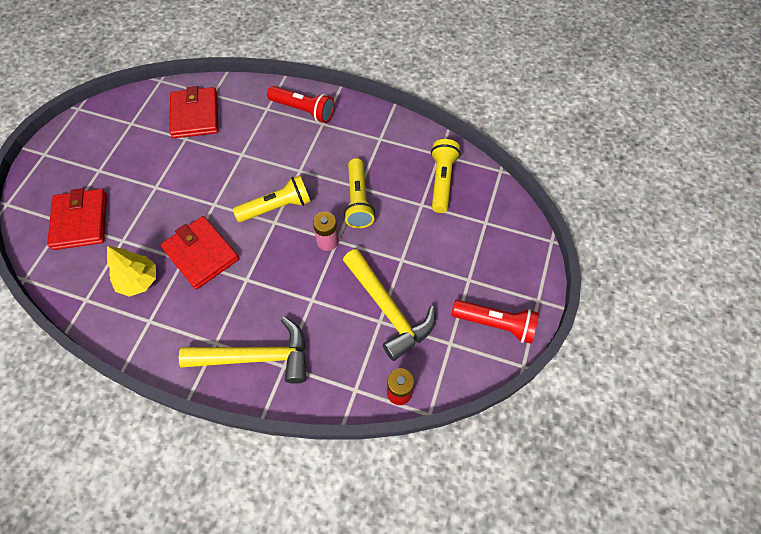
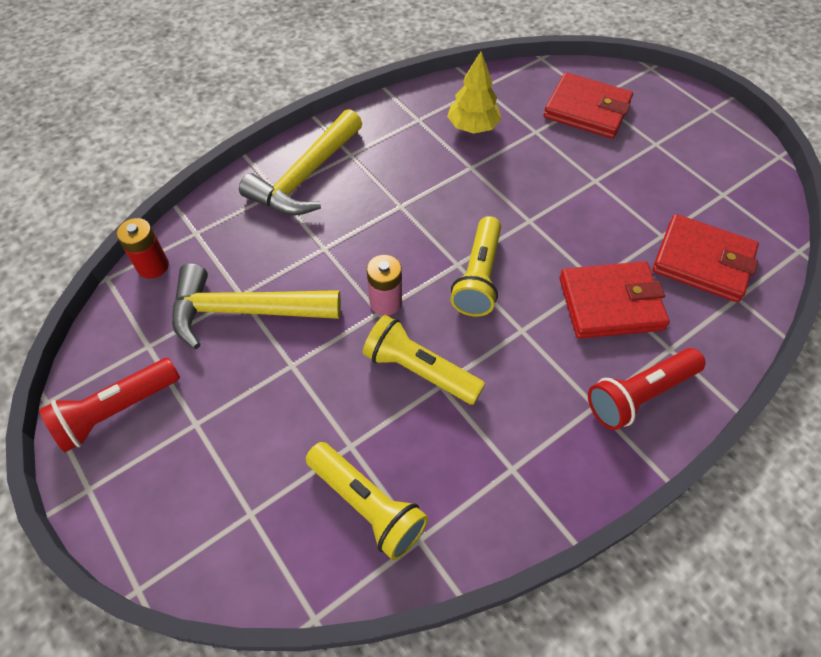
camera: 125 degrees right, 5 degrees down
red wallet [160,216,239,290] -> red wallet moved to [559,261,670,339]

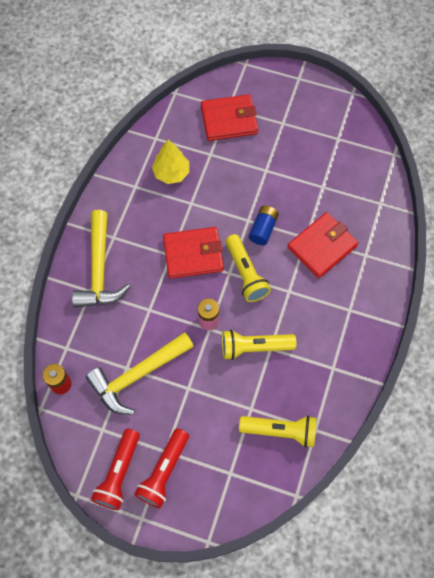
camera: 35 degrees left, 10 degrees up
red flashlight [588,348,705,430] -> red flashlight moved to [134,428,189,508]
red wallet [652,214,759,302] -> red wallet moved to [163,227,224,279]
none -> blue battery [249,206,279,245]

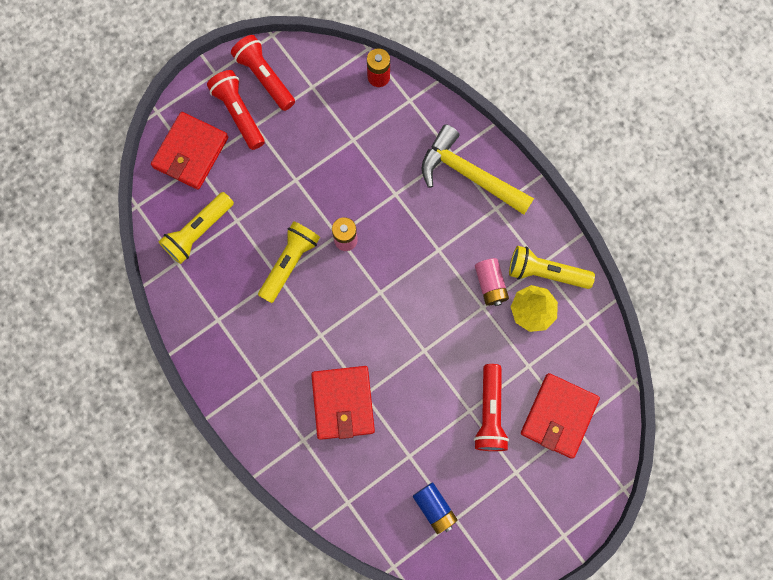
camera: 125 degrees right, 10 degrees up
yellow hammer [86,332,194,415] -> none
red wallet [163,227,224,279] -> red wallet moved to [151,112,228,190]
yellow flashlight [226,234,271,302] -> yellow flashlight moved to [509,246,595,289]
blue battery [249,206,279,245] -> blue battery moved to [413,482,458,534]
none -> red flashlight [474,364,509,451]
none -> pink battery [475,258,509,306]

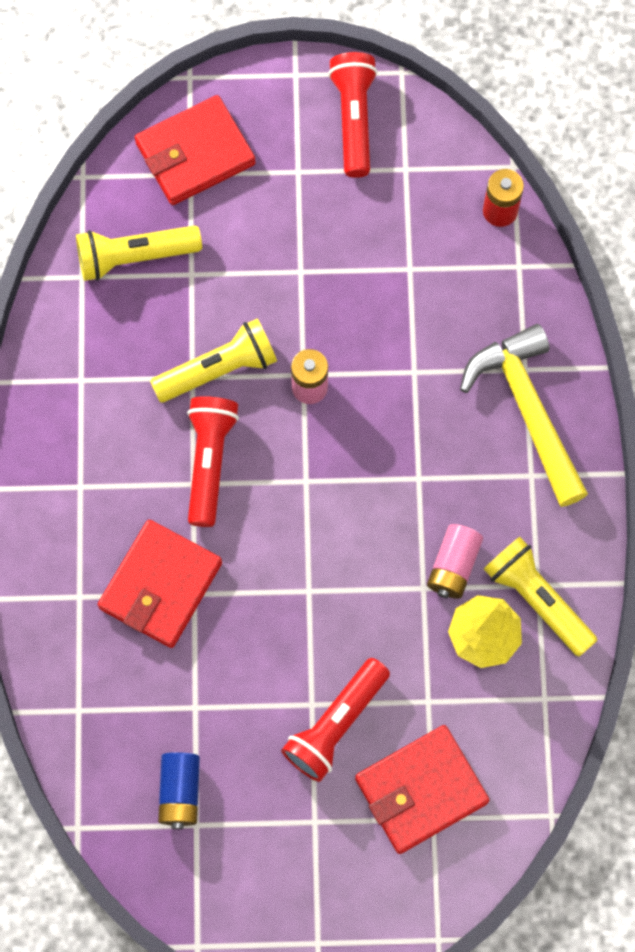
camera: 35 degrees right, 5 degrees down
red flashlight [207,70,265,150] -> red flashlight moved to [187,396,239,527]

